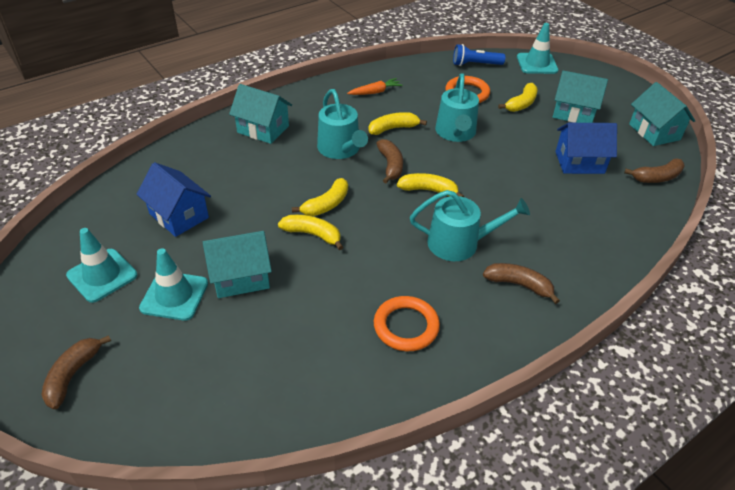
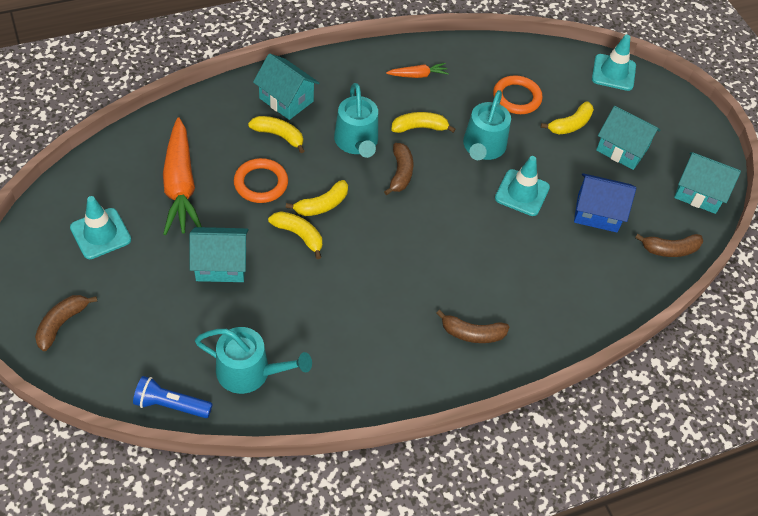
camera: 10 degrees right, 10 degrees up
blue house [136,162,211,237] -> orange carrot [163,117,202,235]
turquoise traffic cone [139,248,208,321] -> turquoise traffic cone moved to [495,156,550,216]
orange ring [374,296,440,351] -> orange ring moved to [234,158,288,203]
yellow banana [397,173,464,197] -> yellow banana moved to [248,116,304,153]
turquoise watering can [410,190,530,261] -> turquoise watering can moved to [195,327,312,394]
blue flashlight [453,44,506,66] -> blue flashlight moved to [133,376,213,418]
brown banana [483,263,560,304] -> brown banana turned 150 degrees clockwise [436,310,509,343]
turquoise house [629,82,695,146] -> turquoise house turned 60 degrees counterclockwise [674,152,741,214]

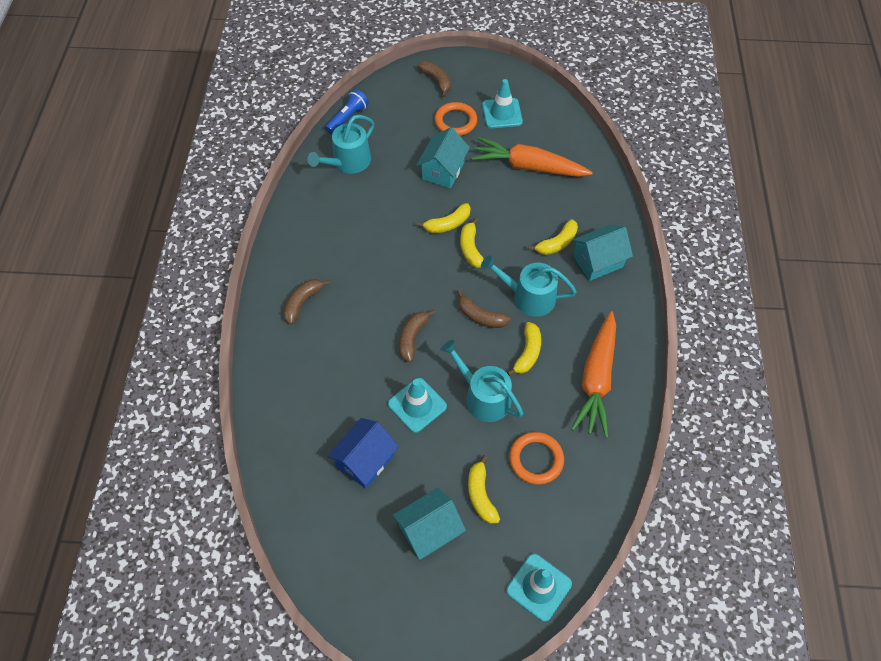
camera: 120 degrees right, 5 degrees up
orange ring [234,158,288,203] -> orange ring moved to [434,102,477,136]
orange carrot [386,63,449,78] -> orange carrot [571,311,616,438], size x2.11
brown banana [635,234,703,257] -> brown banana moved to [399,310,435,362]
turquoise house [674,152,741,214] -> none

